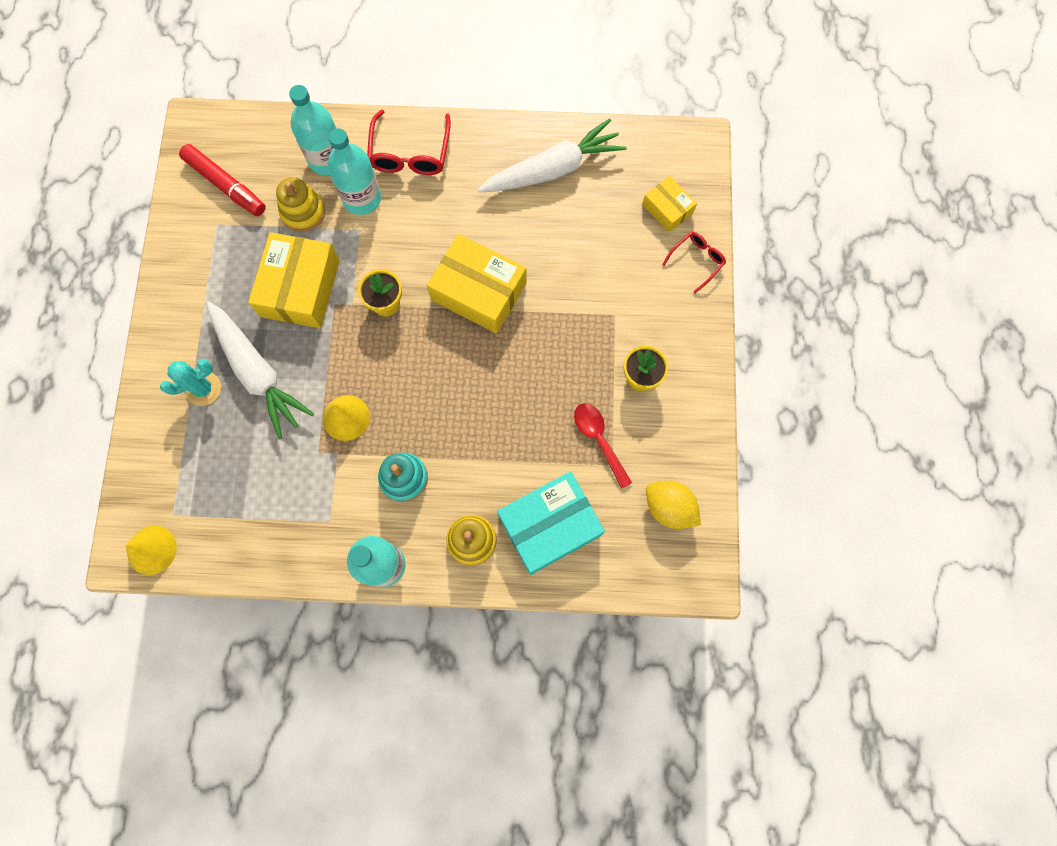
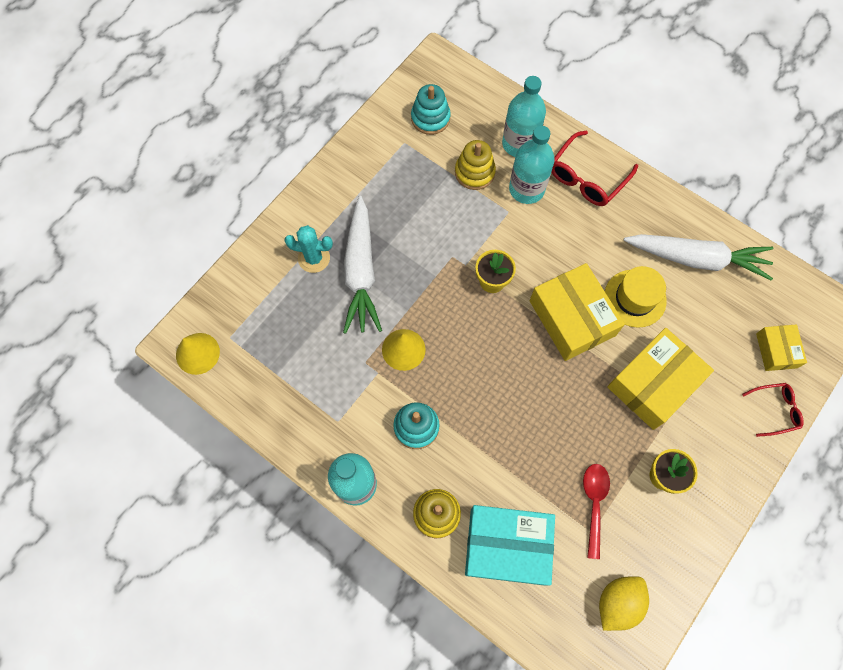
camera: 35 degrees right, 5 degrees down
red marker [179,144,266,216] -> turquoise stacking toy [411,84,451,135]
yellow box [248,232,340,328] -> yellow box moved to [607,328,714,430]
yellow lemon [646,481,701,529] -> yellow lemon turned 60 degrees clockwise [599,576,649,631]
none -> yellow hat [605,266,667,328]

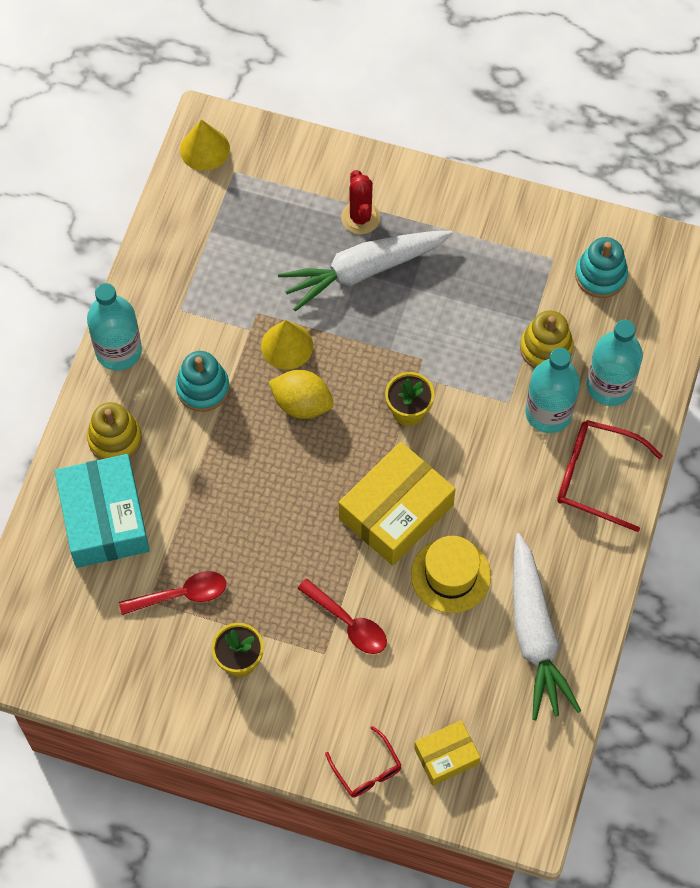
camera: 70 degrees right, 5 degrees down
turquoise cactus [284,225,333,273] -> red cactus [341,170,380,234]
yellow lemon [599,576,649,631] -> yellow lemon moved to [269,370,334,419]
yellow box [607,328,714,430] -> red spoon [297,579,387,654]

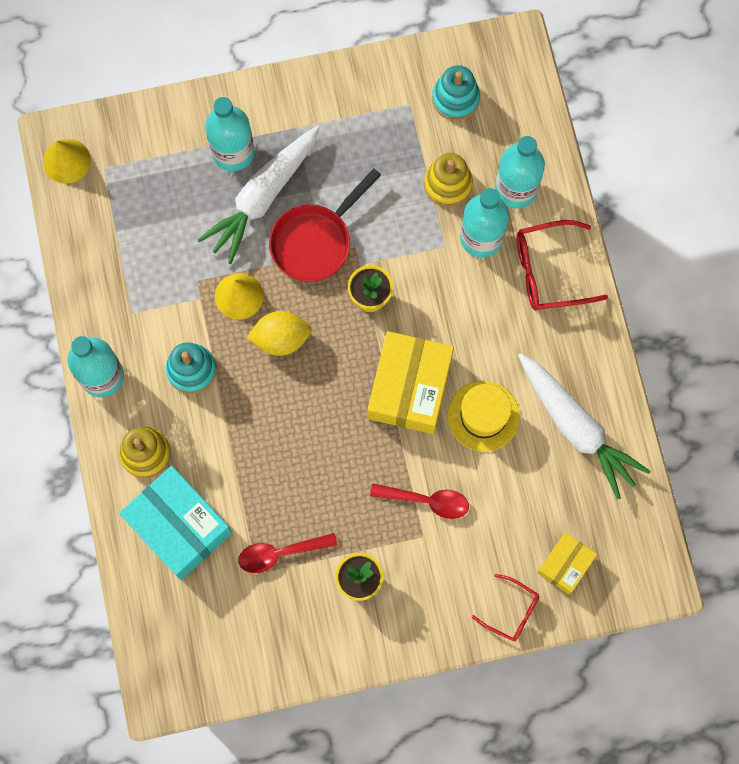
camera: 30 degrees left, 10 degrees up
red spoon [119,571,226,615] -> red spoon turned 150 degrees counterclockwise [238,533,338,573]
red cactus [341,170,380,234] -> turquoise bottle [205,97,254,171]
none -> red pan [269,168,381,282]

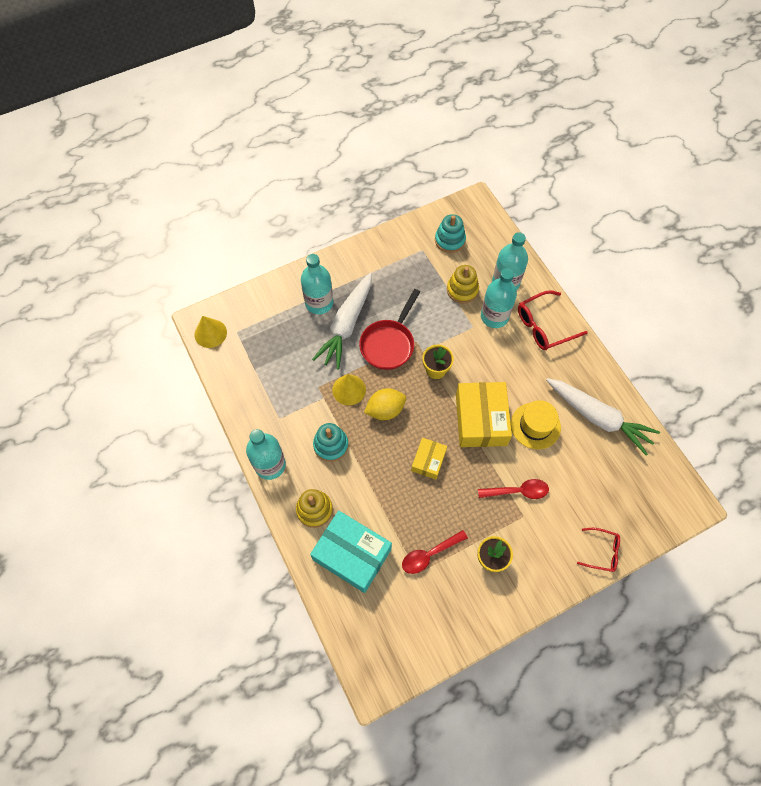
camera: 15 degrees left, 10 degrees down
yellow box [537,532,597,595] -> yellow box moved to [411,438,447,480]

